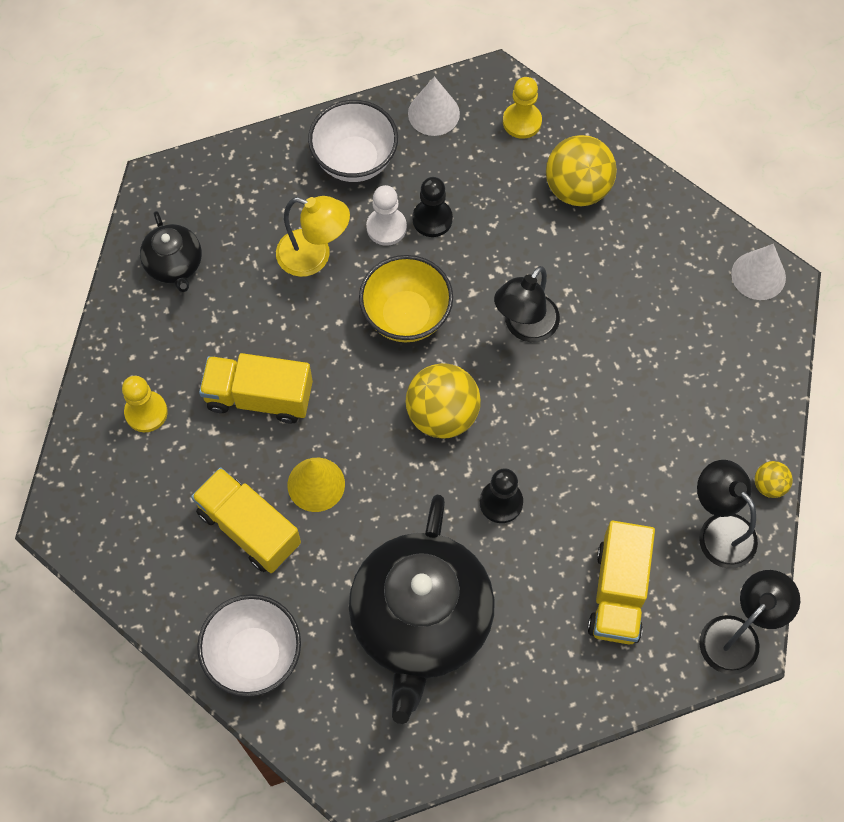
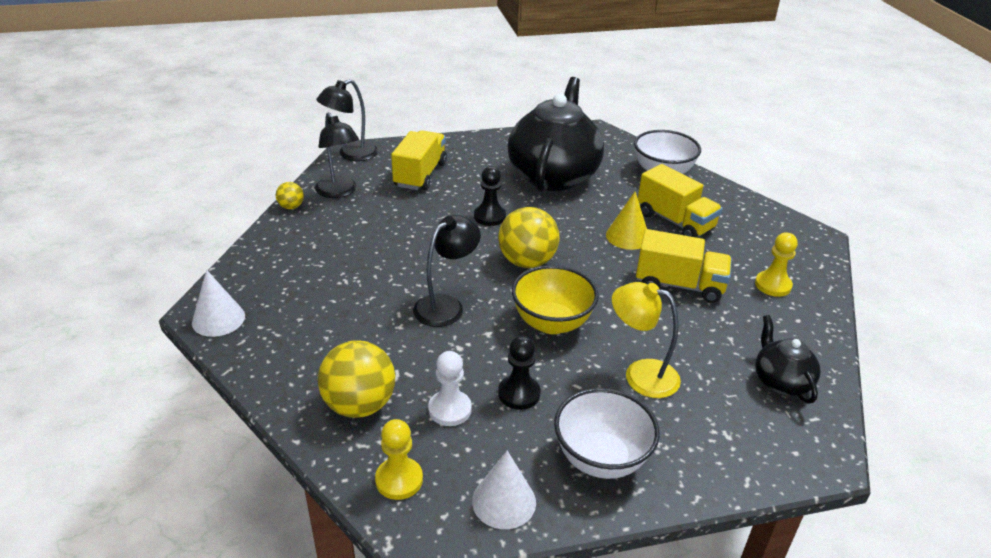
camera: 175 degrees left, 30 degrees down
white pawn [366,185,407,246] -> white pawn moved to [428,351,472,426]

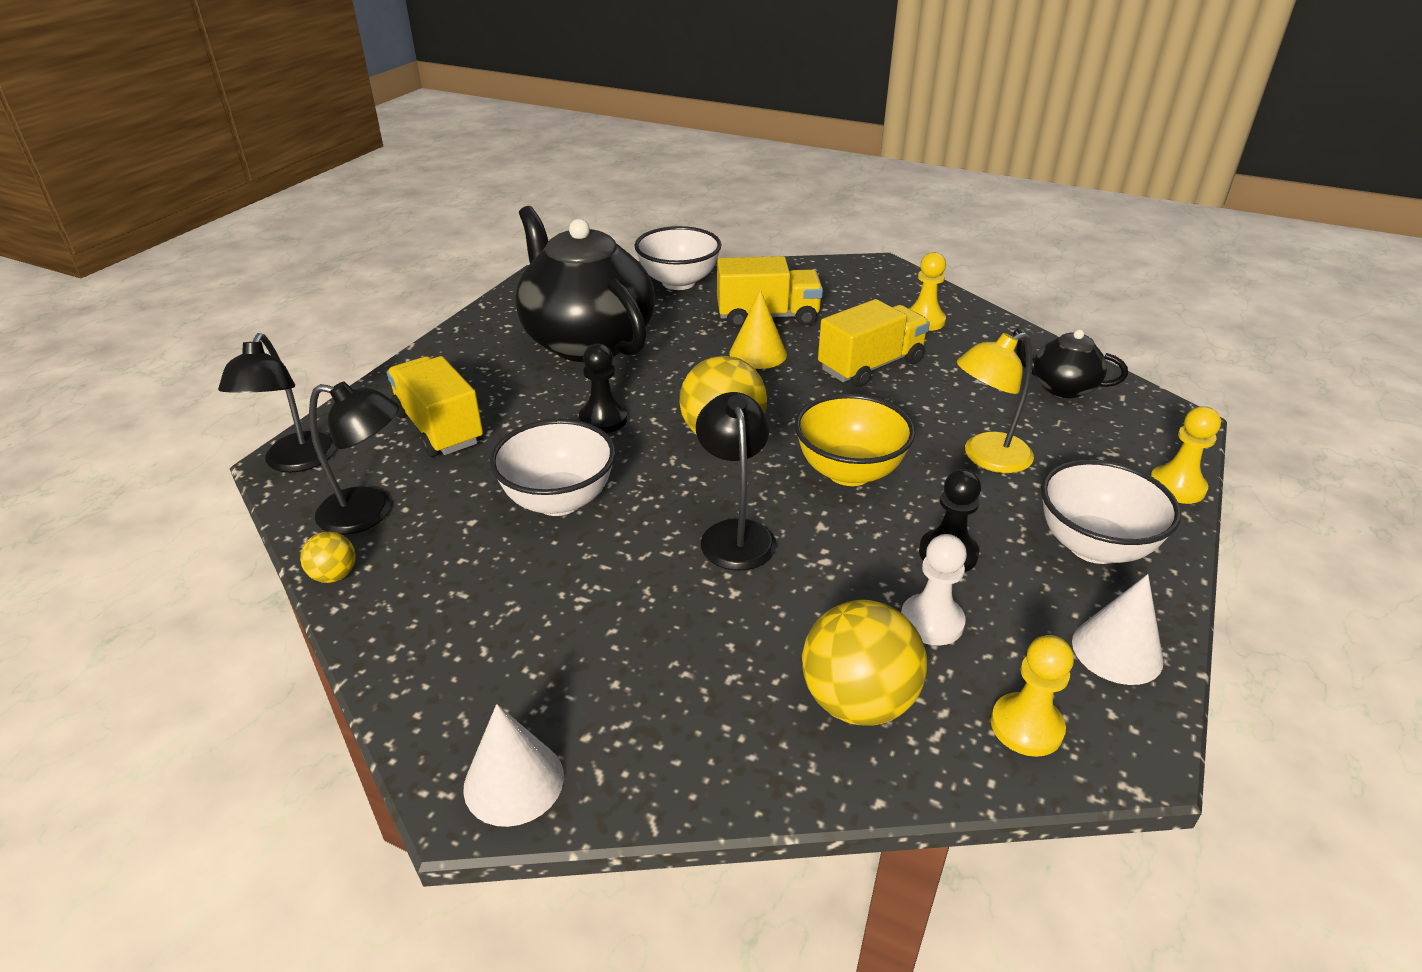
camera: 50 degrees left, 0 degrees up
none -> white bowl [490,419,616,516]
none -> yellow pawn [1150,406,1221,504]

